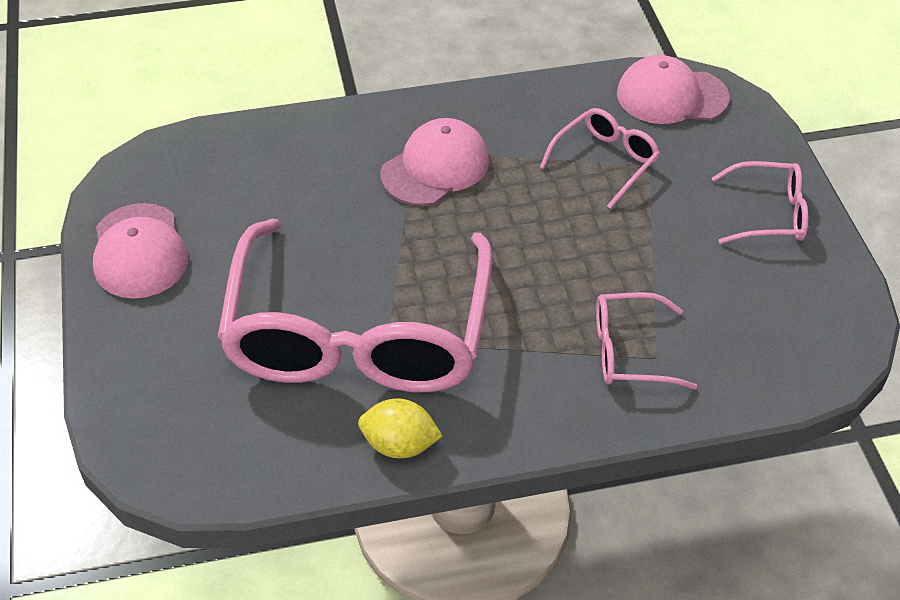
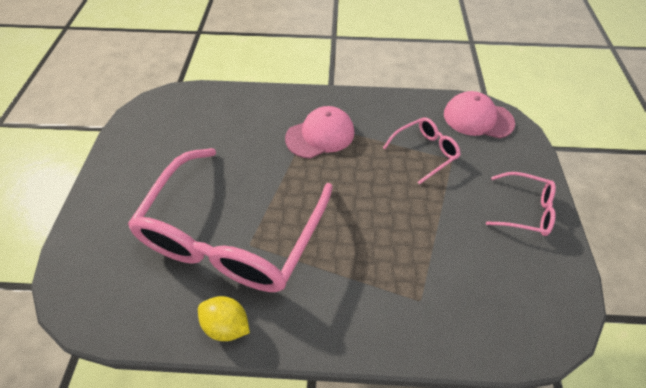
camera: 15 degrees right, 5 degrees up
pink cap [93,203,188,299] -> none
pink glasses [596,292,697,389] -> none

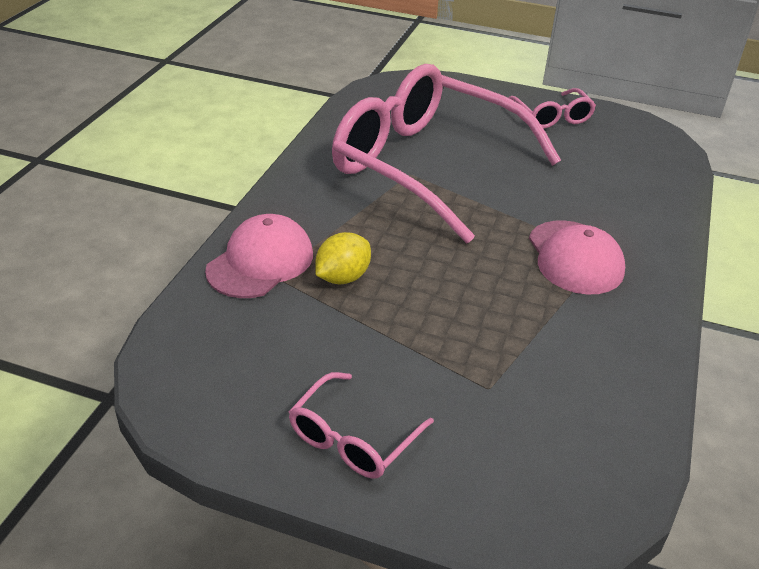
camera: 105 degrees right, 15 degrees down
yellow lemon [198,296,250,341] -> yellow lemon moved to [315,232,371,284]
pink glasses [383,117,461,185] -> pink glasses moved to [508,88,596,129]
pink cap [444,91,515,138] -> pink cap moved to [205,214,313,298]

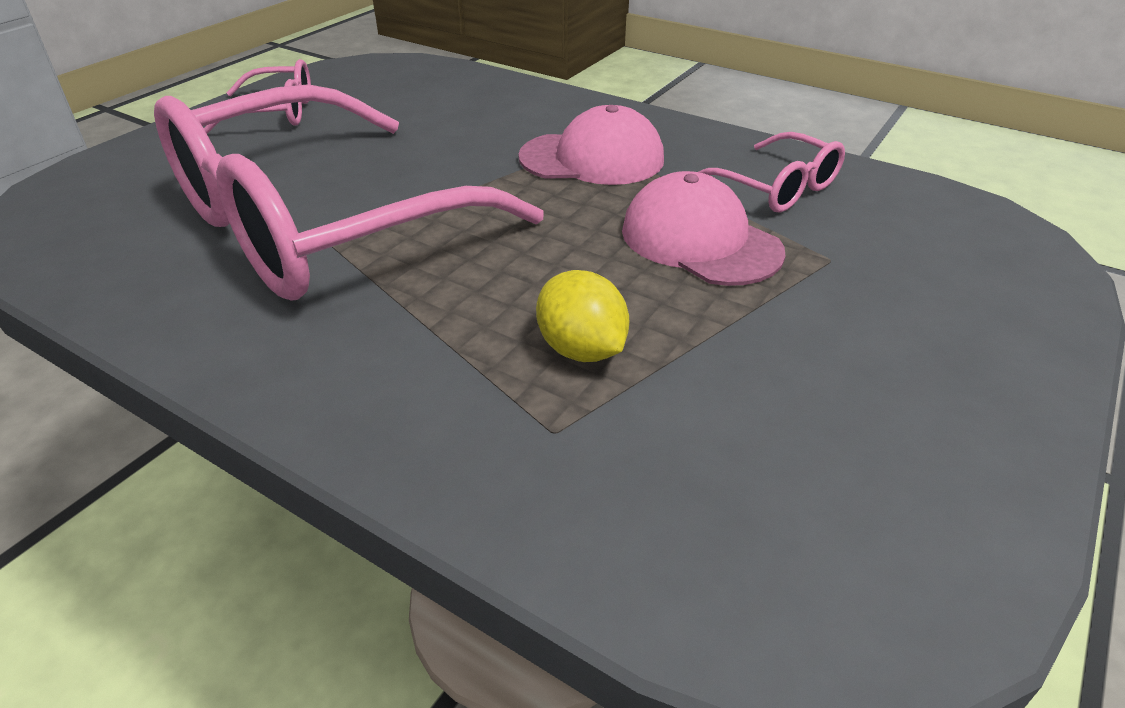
camera: 75 degrees left, 0 degrees up
pink cap [205,214,313,298] -> pink cap moved to [622,171,786,286]
pink glasses [289,372,434,479] -> pink glasses moved to [699,132,845,213]

